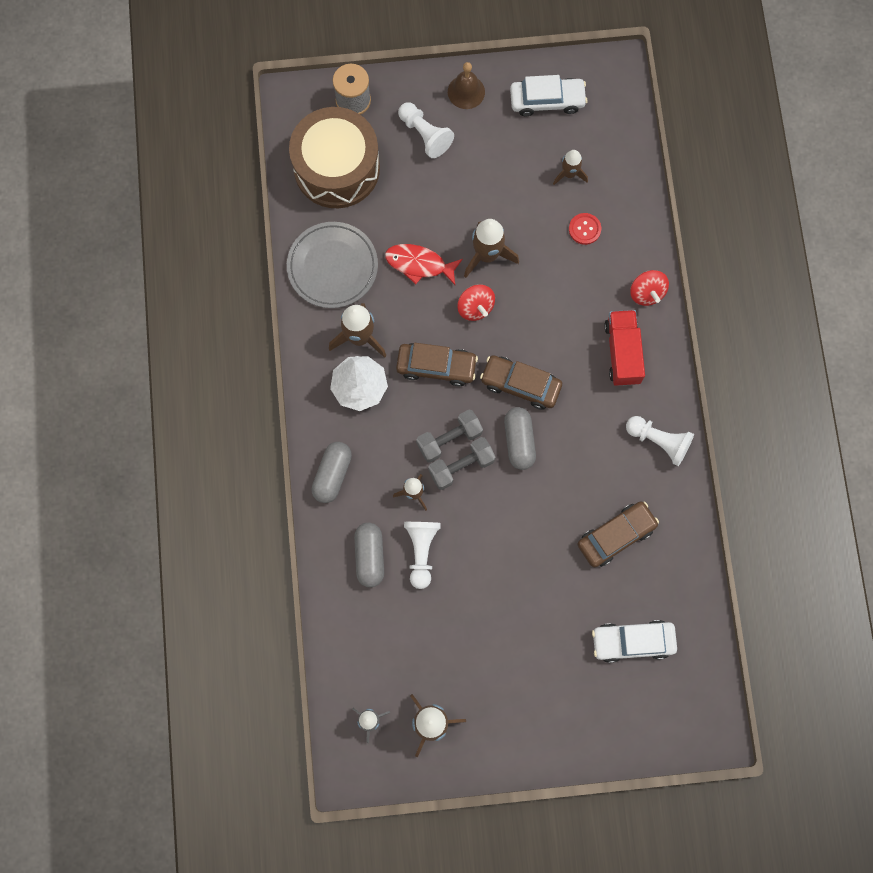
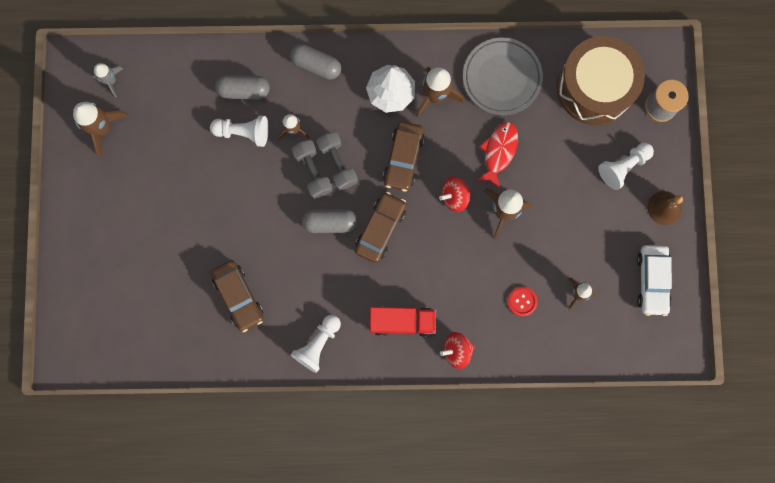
camera: 95 degrees right, 5 degrees up
white car [592,620,677,663] -> none

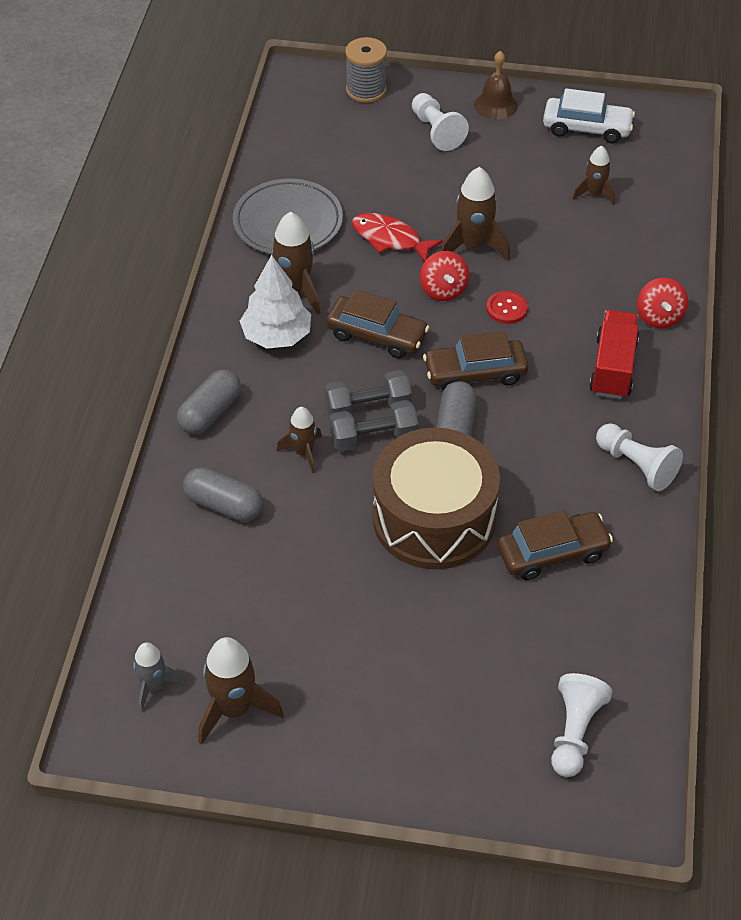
camera: 80 degrees left, 30 degrees down
white pawn [210,116,269,147] -> white pawn moved to [551,673,612,777]
grey capsule [215,75,270,99] -> grey capsule turned 75 degrees counterclockwise [183,467,263,522]
brown car [355,192,406,263] -> brown car turned 45 degrees counterclockwise [423,331,529,391]
red button [508,287,538,317] -> red button moved to [486,291,528,324]
brown drum [557,36,645,125] -> brown drum moved to [373,428,500,569]

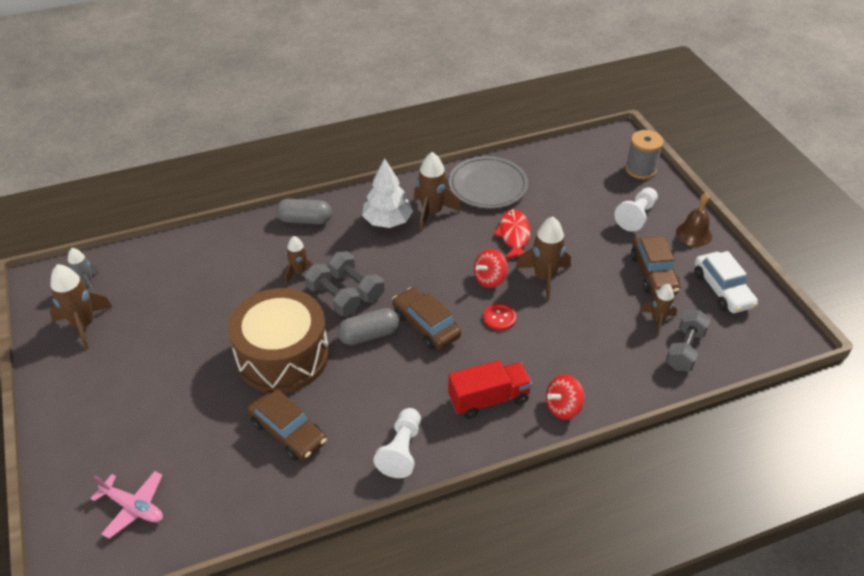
camera: 60 degrees right, 5 degrees down
grey capsule [183,467,263,522] -> none
brown car [326,290,429,359] -> brown car moved to [631,236,680,296]
white pawn [551,673,612,777] -> pink plane [90,471,163,539]
none -> grey dumbbell [666,310,711,371]

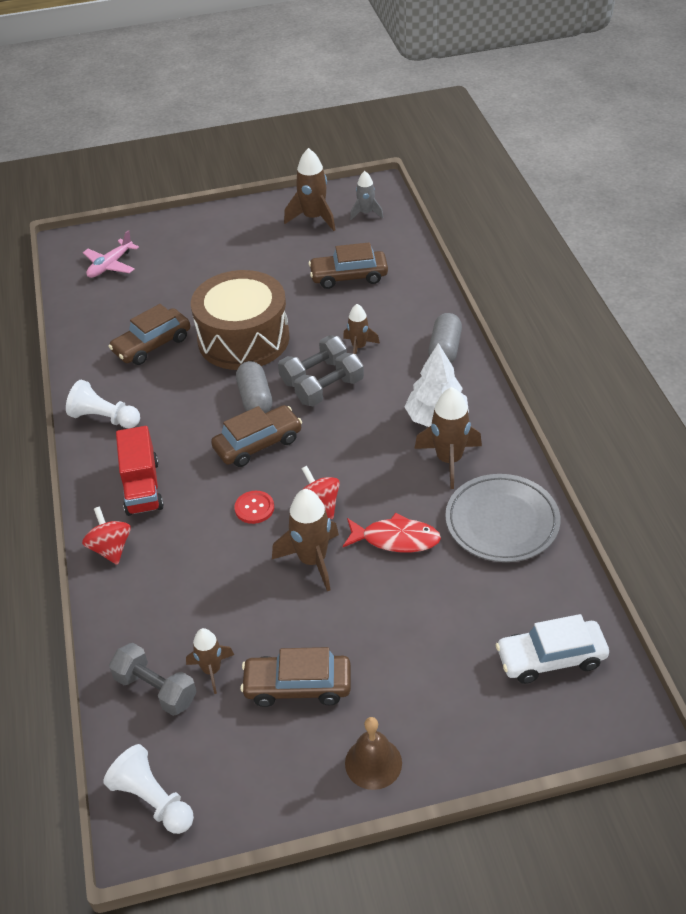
camera: 100 degrees right, 0 degrees up
white pawn [615,187,658,232] -> white pawn moved to [103,744,194,834]
grey spool [625,130,664,179] -> none
white car [694,251,758,313] -> white car moved to [496,614,609,684]
none -> brown car [309,242,388,289]

